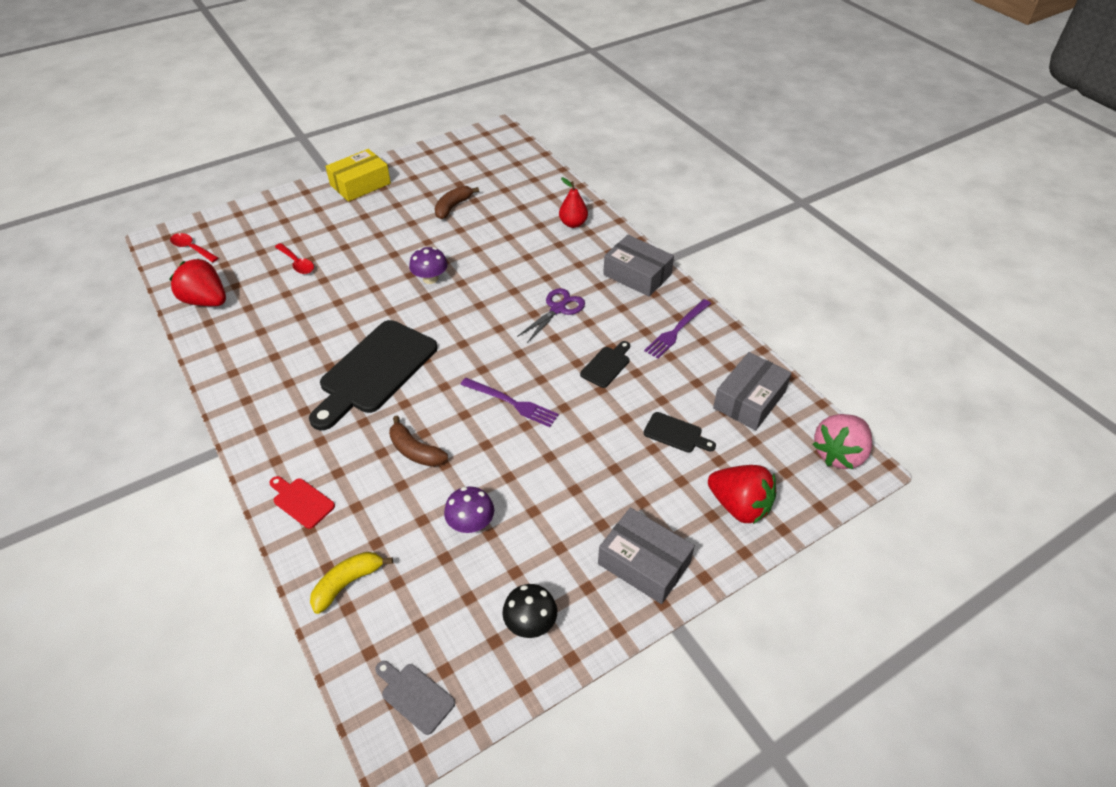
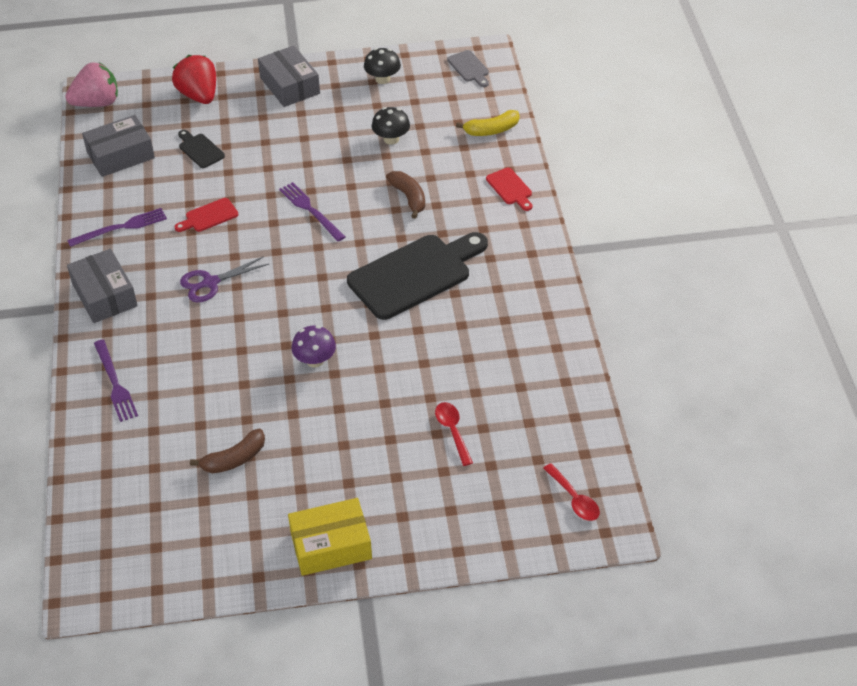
camera: 155 degrees left, 0 degrees up
red strawberry [169,258,226,306] -> none
purple mushroom [444,486,494,533] -> black mushroom [372,107,410,144]
red pear [559,177,588,228] -> purple fork [94,340,138,422]
black cutting board [580,341,630,388] -> red cutting board [175,198,238,232]

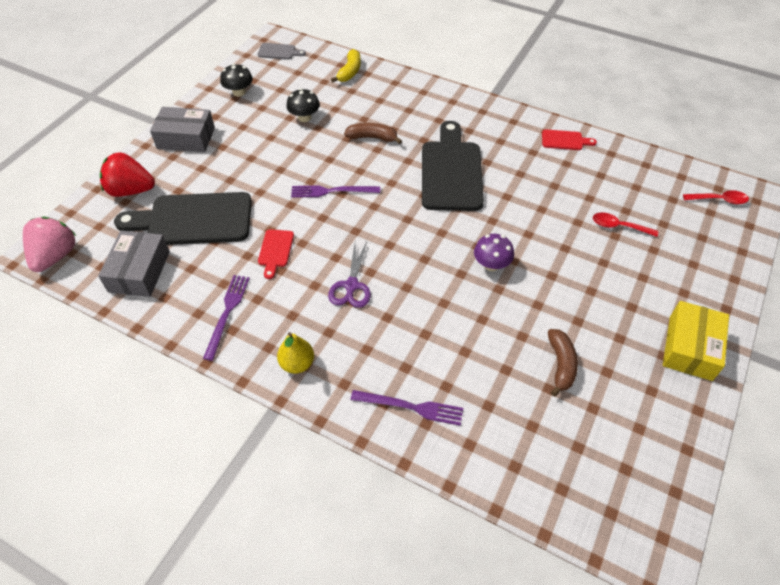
camera: 55 degrees left, 5 degrees up
grey box [67,249,138,323] -> yellow pear [277,332,314,374]
black cutting board [178,130,225,168] -> black cutting board [114,192,252,245], size x2.25
red cutting board [486,168,532,211] -> red cutting board moved to [542,129,597,150]

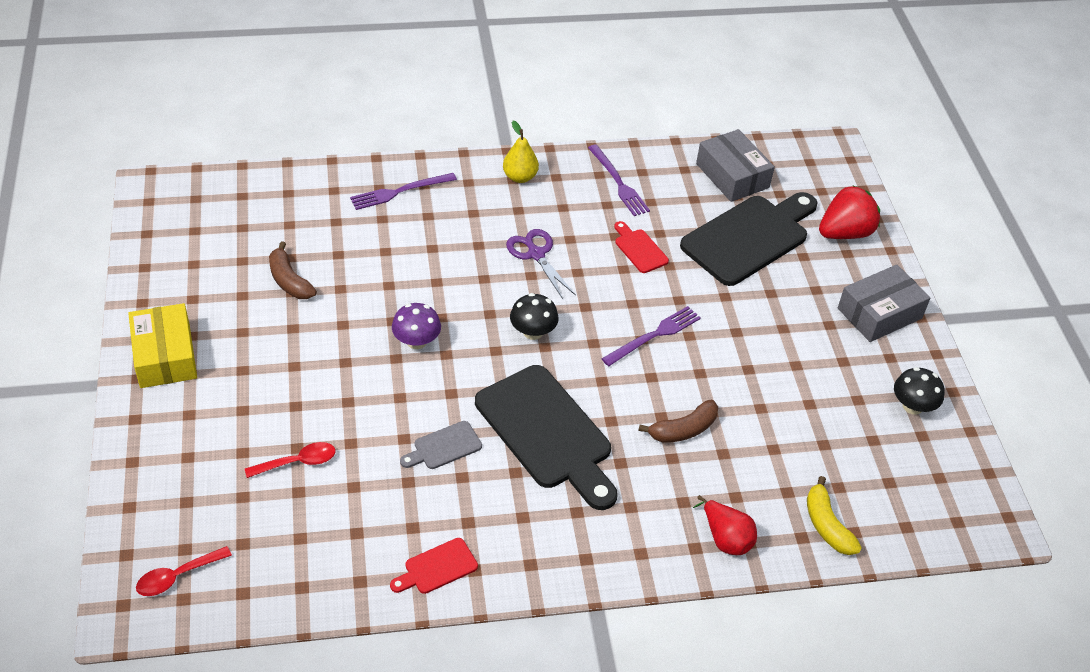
camera: 140 degrees right, 5 degrees down
pink strawberry [23,217,76,272] -> none
grey cutting board [257,43,306,60] -> grey cutting board moved to [400,421,482,469]
black mushroom [286,88,320,122] -> black mushroom moved to [510,293,559,340]
none -> red pear [693,495,757,555]

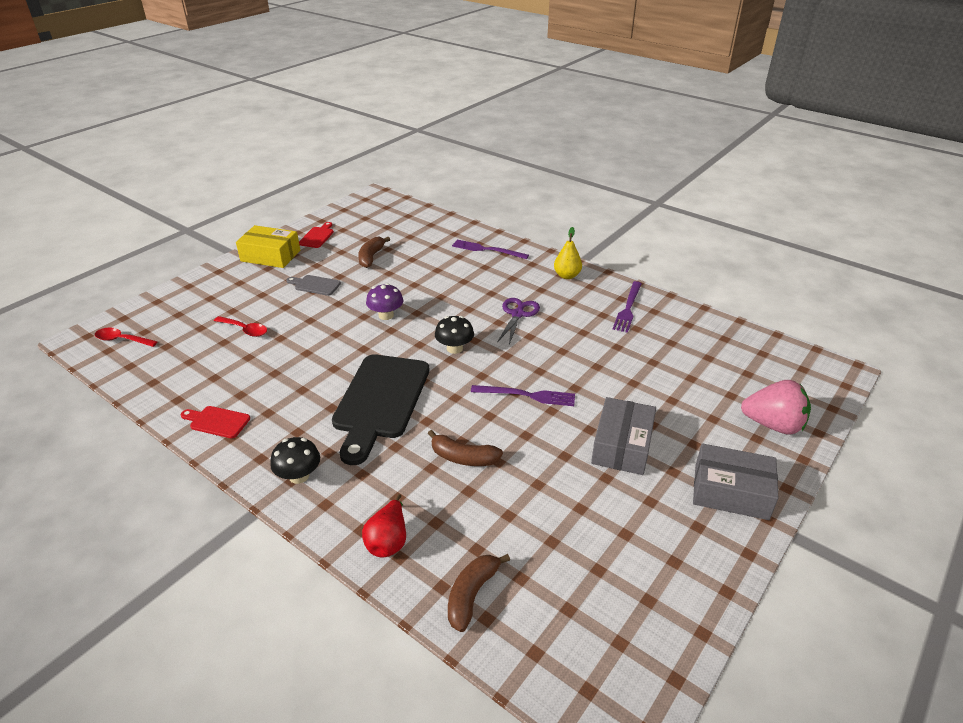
camera: 50 degrees right, 10 degrees down
yellow box [128,303,197,388] -> yellow box turned 75 degrees clockwise [236,225,300,268]
grey cutting board [400,421,482,469] -> grey cutting board moved to [286,275,341,296]
red cutting board [614,221,669,273] -> red cutting board moved to [299,222,334,248]
black cutting board [680,192,818,286] -> none
grey box [696,129,775,202] -> grey box moved to [591,397,656,475]
yellow banana [807,476,862,555] -> brown banana [448,554,510,632]
red strawberry [819,185,880,239] -> pink strawberry [741,380,811,434]
black mushroom [894,367,945,415] -> black mushroom moved to [270,437,320,484]

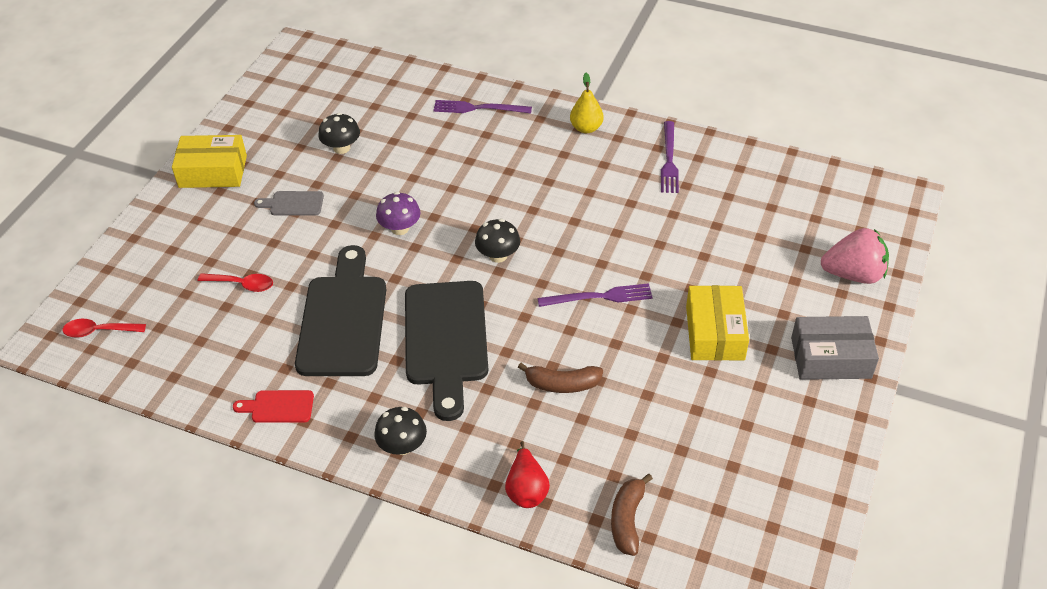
camera: 15 degrees left, 10 degrees up
red cutting board [299,222,334,248] -> none
brown banana [358,237,390,268] -> black mushroom [318,113,360,154]
purple scissors [497,298,540,345] -> none
grey box [591,397,656,475] -> yellow box [686,285,749,361]
none -> black cutting board [295,245,386,376]

